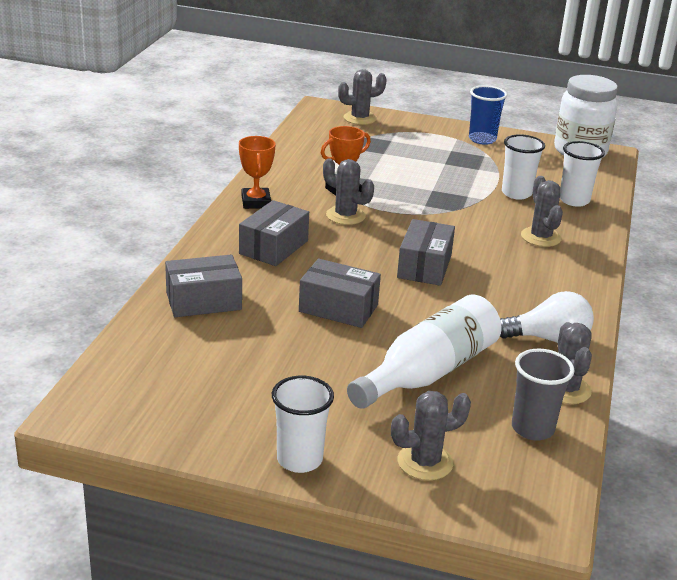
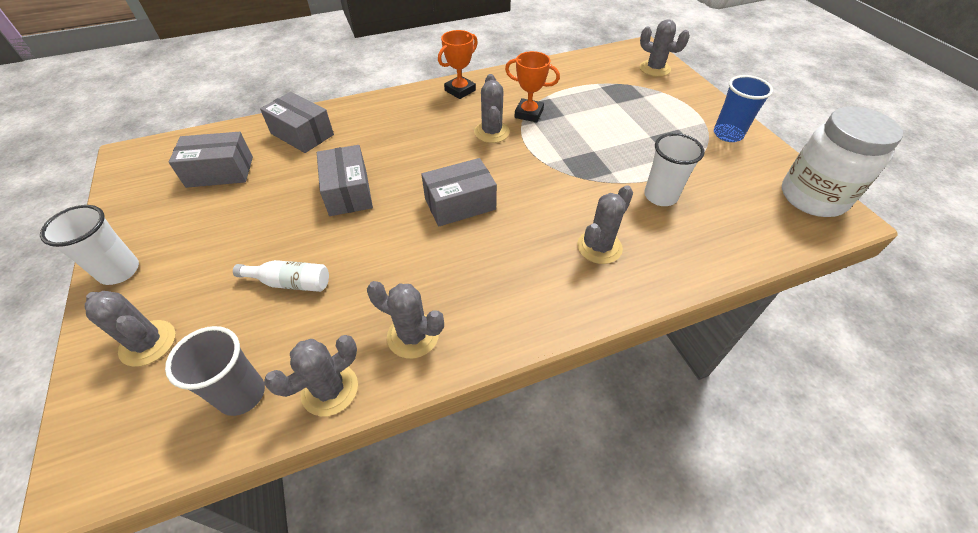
camera: 55 degrees right, 20 degrees up
grey box [239,200,309,266] -> grey box moved to [169,132,253,188]
white bottle [347,295,502,409] -> white bottle [233,260,329,292], size x0.50
white light bulb [500,291,594,343] -> grey cactus [367,281,444,359]
white cup [560,141,605,207] -> none

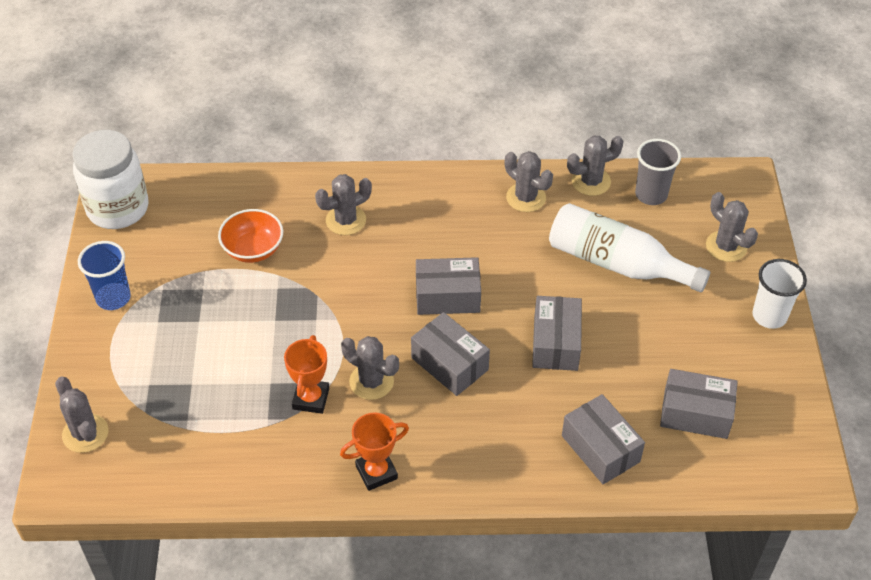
camera: 160 degrees left, 0 degrees up
white bottle [233,260,329,292] -> white bottle [549,203,710,292], size x2.01
grey cactus [474,74,510,143] -> grey cactus turned 75 degrees counterclockwise [341,336,399,400]
orange trophy [505,51,560,122] -> orange trophy turned 60 degrees clockwise [284,335,329,414]
white cup [644,133,704,206] -> orange bowl [218,209,283,263]
none -> grey box [411,312,490,396]

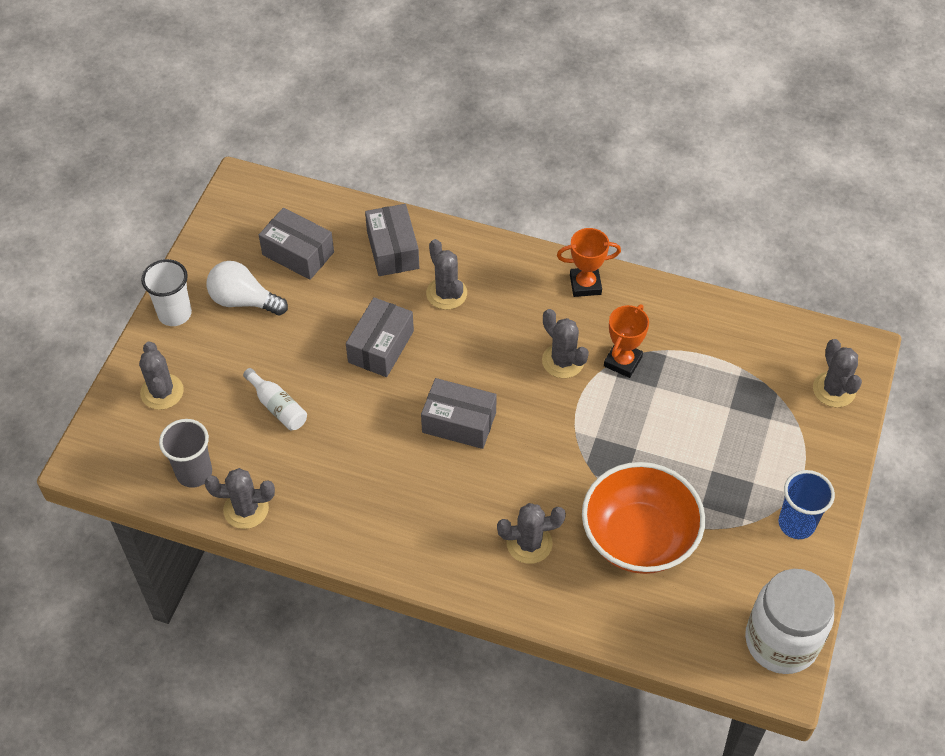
camera: 160 degrees left, 5 degrees up
orange bowl [218,209,283,263] -> orange bowl [582,462,705,574], size x1.68
grey box [411,312,490,396] -> none
grey cactus [505,151,553,212] -> grey cactus moved to [426,239,467,310]
white bottle [549,203,710,292] -> white bottle [243,368,307,431], size x0.50
none -> white light bulb [206,261,288,315]

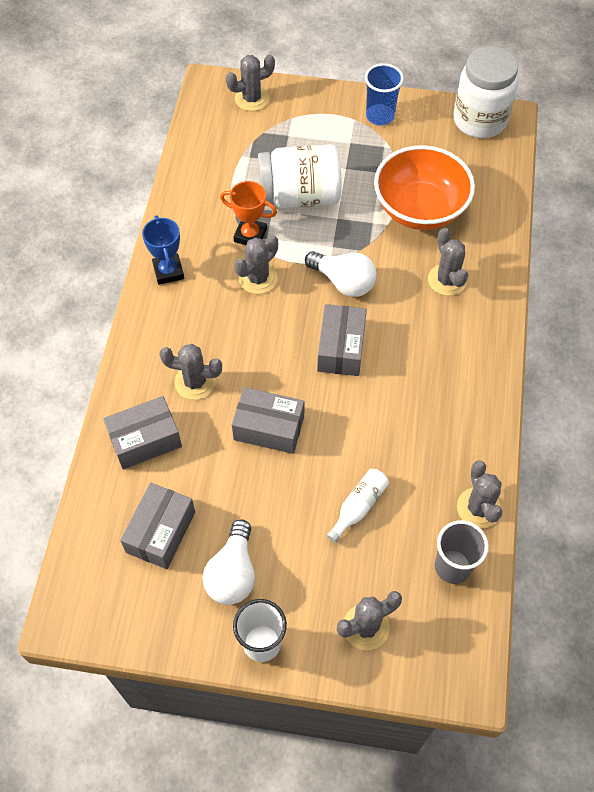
camera: 100 degrees left, 5 degrees up
grey cactus [426,239,467,310] -> grey cactus turned 45 degrees clockwise [159,344,222,400]
orange trophy [557,228,621,297] -> blue trophy [142,215,184,285]
none -> white jar [258,144,342,208]
none -> white light bulb [305,251,377,297]

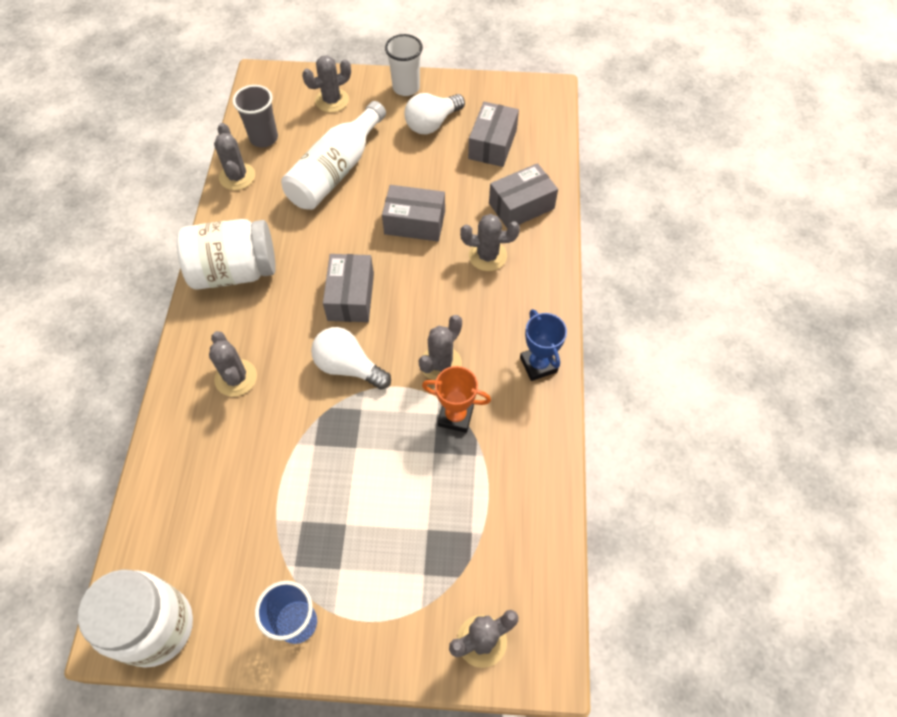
camera: 175 degrees right, 0 degrees up
white light bulb [202,519,255,605] -> white light bulb turned 135 degrees counterclockwise [405,93,465,135]
white jar [258,144,342,208] -> white jar moved to [177,219,276,290]
white bottle [327,469,389,543] -> white bottle [281,101,386,210], size x2.01
orange bowl [374,145,475,230] -> none

